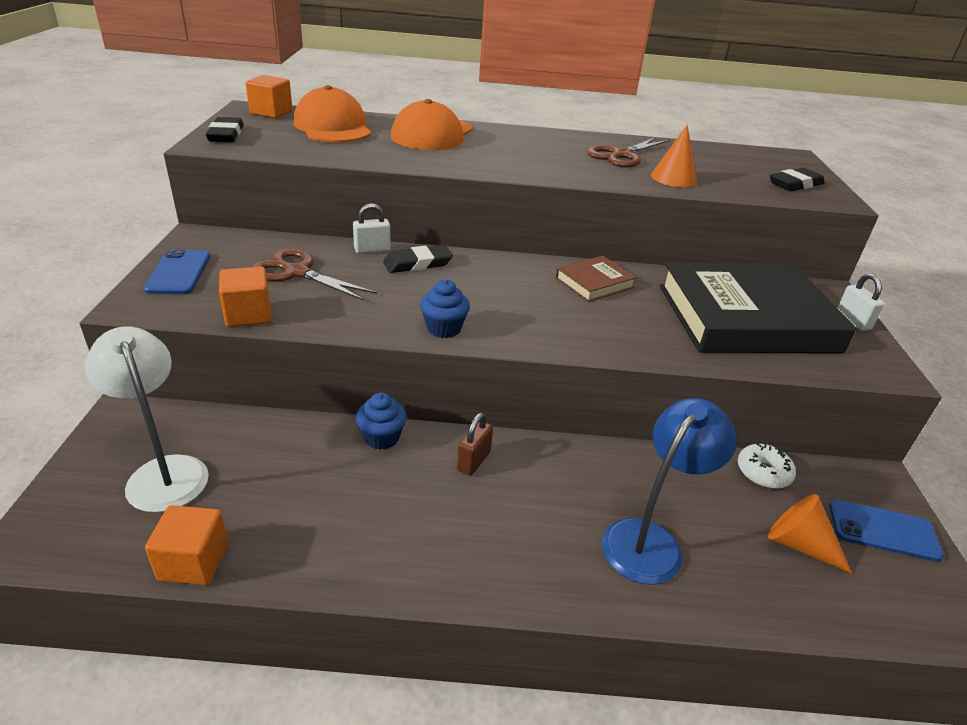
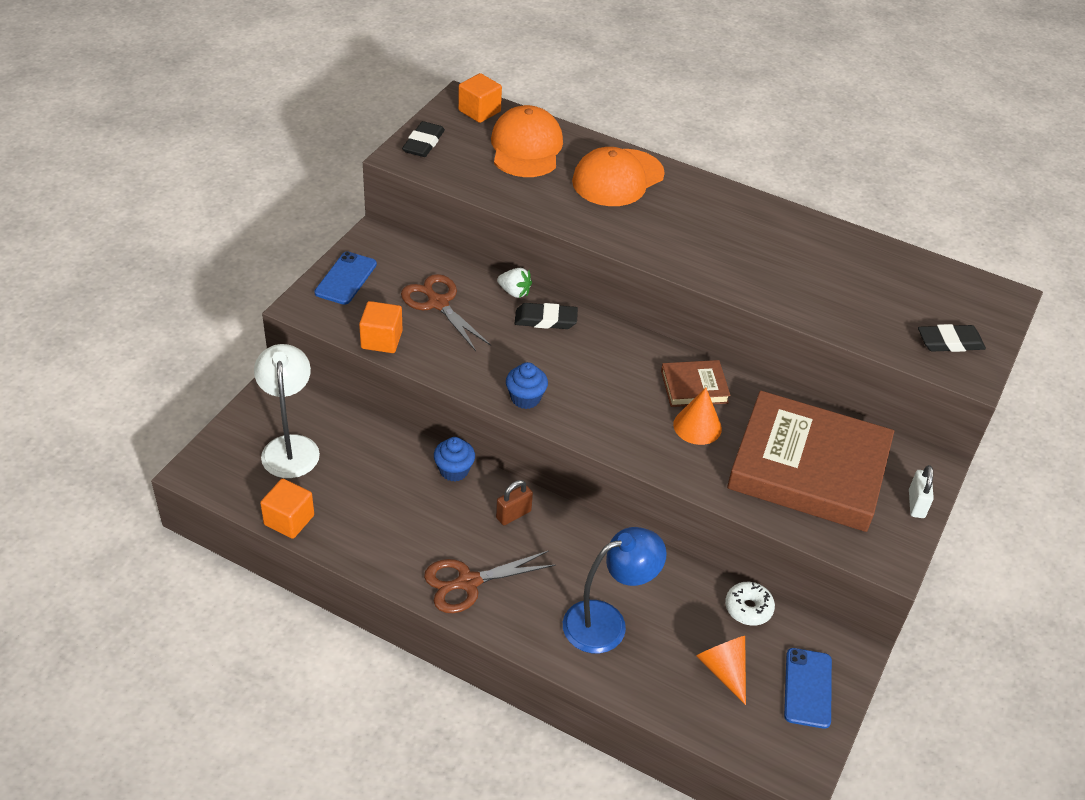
camera: 25 degrees right, 10 degrees up
white padlock [353,203,391,254] -> white strawberry [497,268,532,298]
brown scissors [587,137,670,168] -> brown scissors moved to [424,551,556,613]
orange cone [651,125,697,187] -> orange cone moved to [673,388,722,445]
black book [659,262,856,353] -> brown book [727,391,894,532]
blue phone [829,499,944,562] -> blue phone turned 60 degrees clockwise [784,648,832,729]

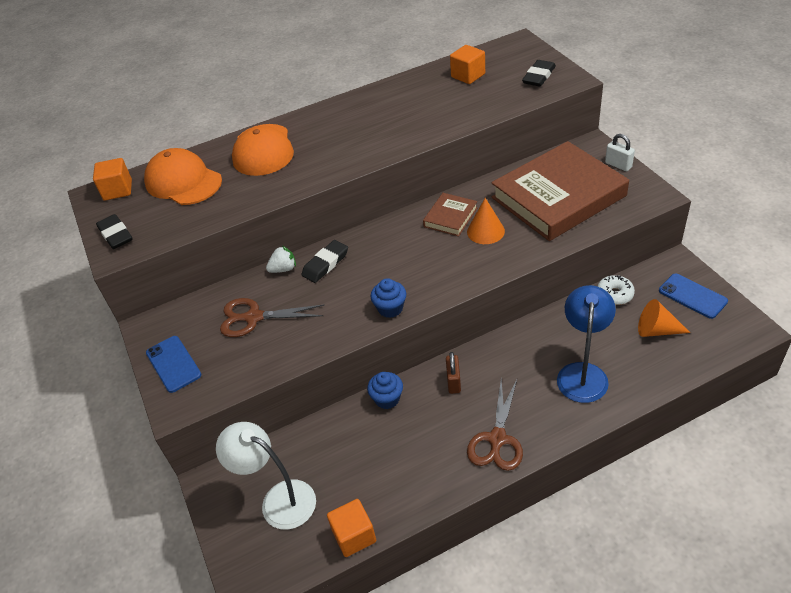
camera: 45 degrees left, 0 degrees up
orange cube [359,301,403,353] -> orange cube moved to [450,45,485,84]

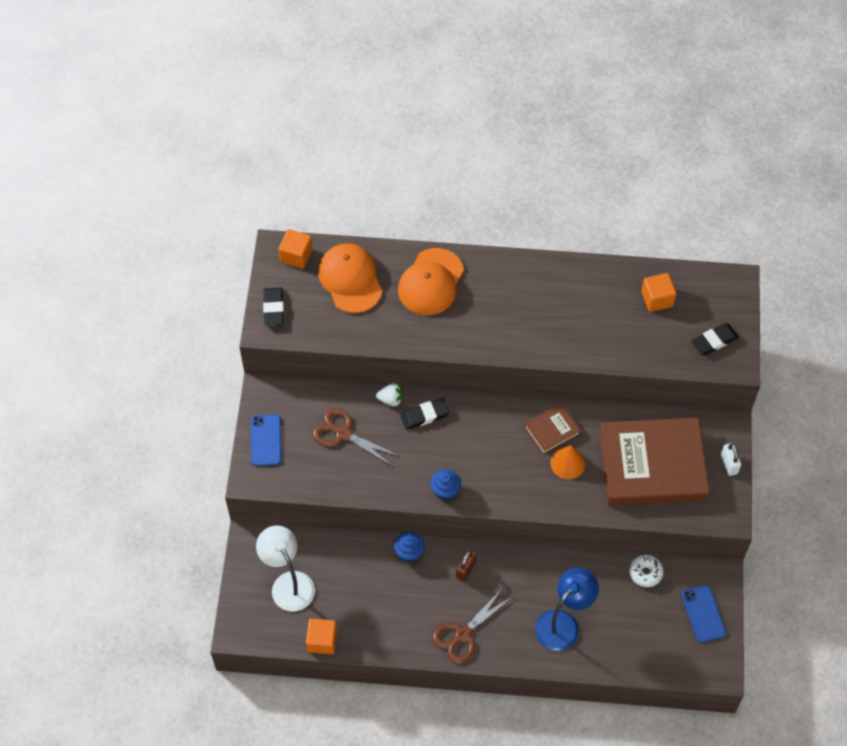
camera: 25 degrees right, 15 degrees up
orange cone [638,299,690,337] -> none

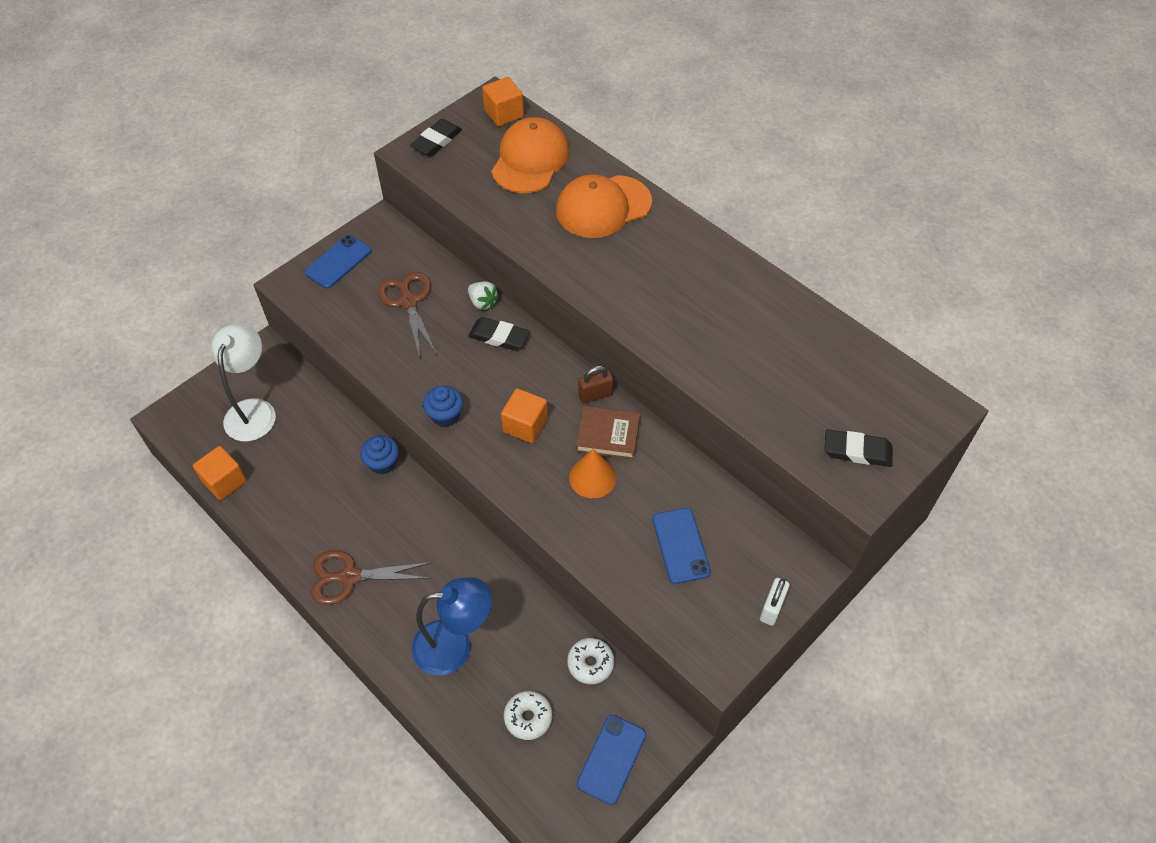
camera: 40 degrees right, 5 degrees down
brown padlock [456,550,477,581] -> brown padlock moved to [578,366,613,403]
brown book [599,418,709,506] -> blue phone [652,508,711,584]
orange cube [641,273,676,312] -> orange cube moved to [501,388,548,443]
none -> white donut [504,691,552,740]

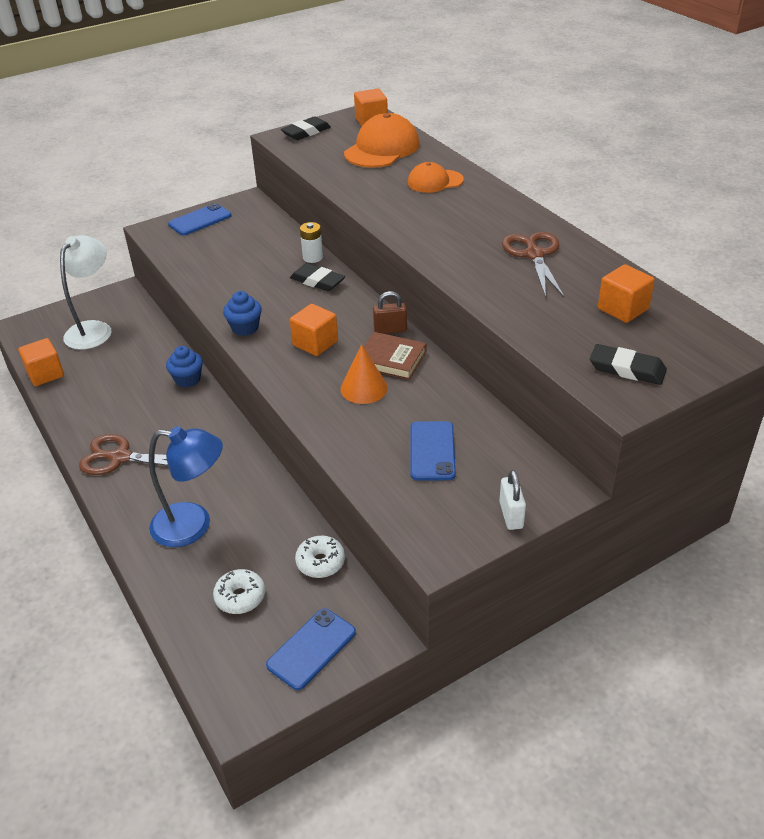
camera: 15 degrees right, 15 degrees down
brown scissors [378,272,437,357] -> brown scissors moved to [502,232,564,298]
white strawberry [468,281,499,311] -> white battery [300,222,323,263]
orange cap [556,174,652,238] -> orange cap [408,162,464,193], size x0.61
white padlock [760,578,790,626] -> white padlock turned 45 degrees counterclockwise [499,470,526,530]
none -> orange cube [598,264,655,323]

